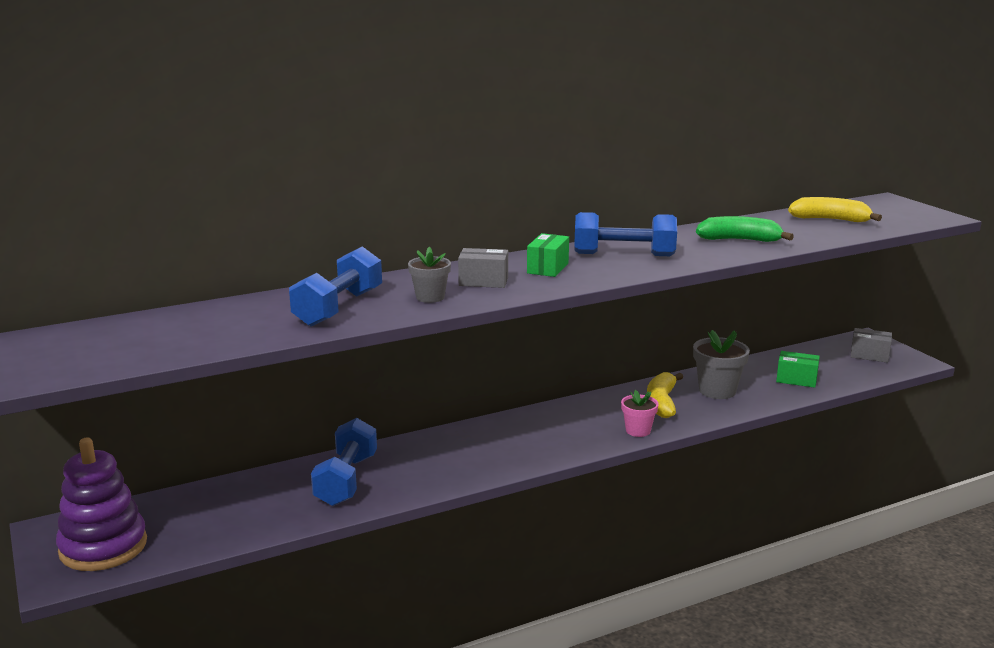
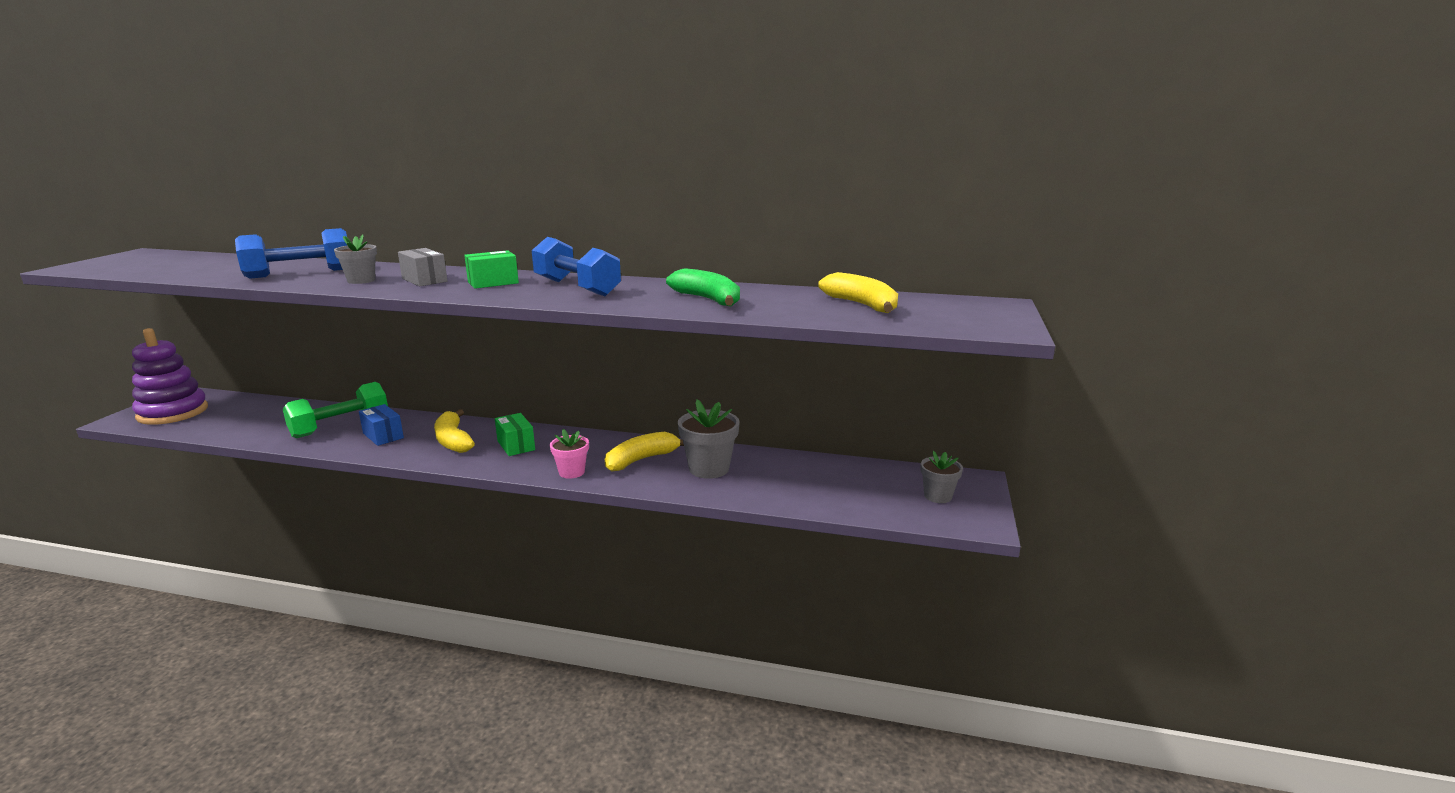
camera: 40 degrees right, 0 degrees up
blue dumbbell [311,418,377,506] -> green dumbbell [283,382,388,438]
green box [776,351,820,388] -> green box moved to [495,413,535,456]
grey box [850,328,892,363] -> grey flower pot [920,451,963,503]
none -> blue box [359,404,404,446]
none -> yellow banana [434,409,475,453]

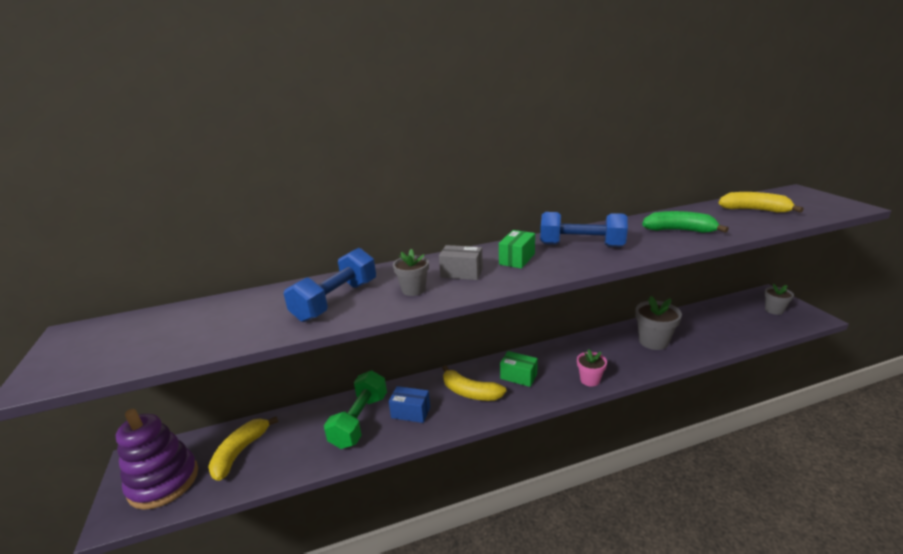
camera: 30 degrees left, 5 degrees up
yellow banana [605,432,684,472] -> yellow banana moved to [208,416,278,481]

